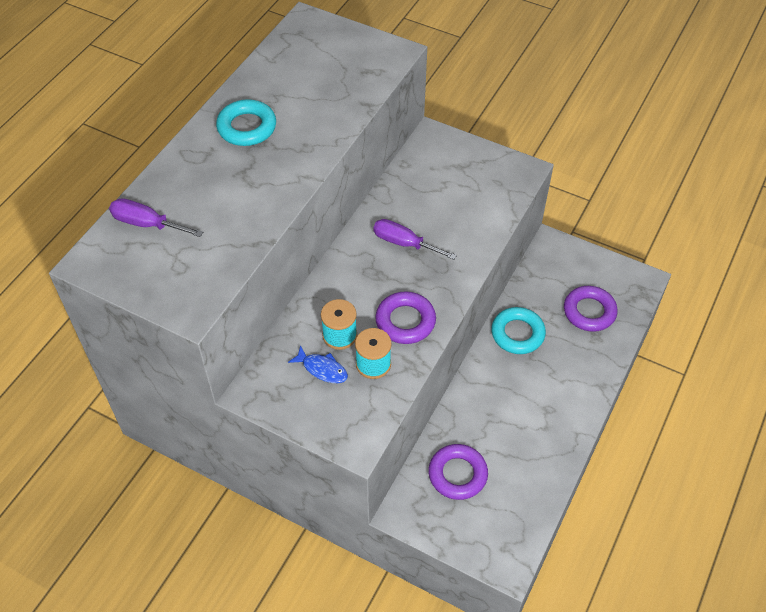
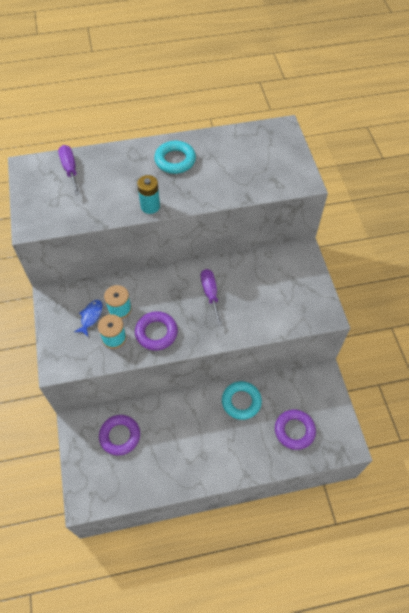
camera: 50 degrees right, 5 degrees up
blue fish [288,345,348,383] -> blue fish turned 150 degrees counterclockwise [74,300,103,336]
none -> turquoise battery [137,175,160,214]

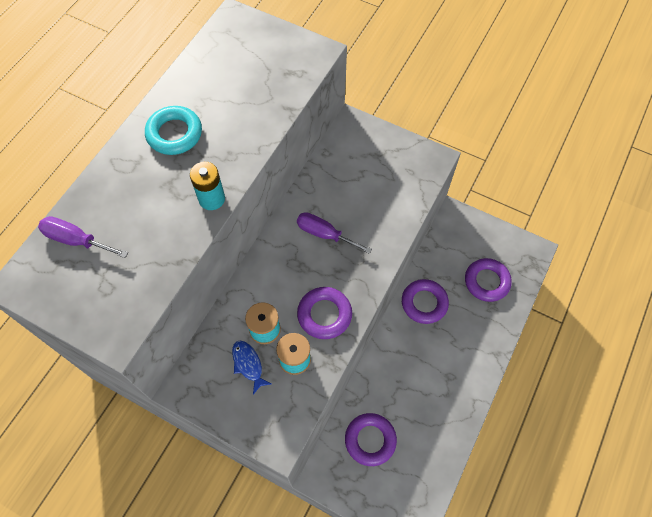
camera: 50 degrees left, 5 degrees up
turquoise ring [222,381,262,420] -> purple ring [402,279,449,324]

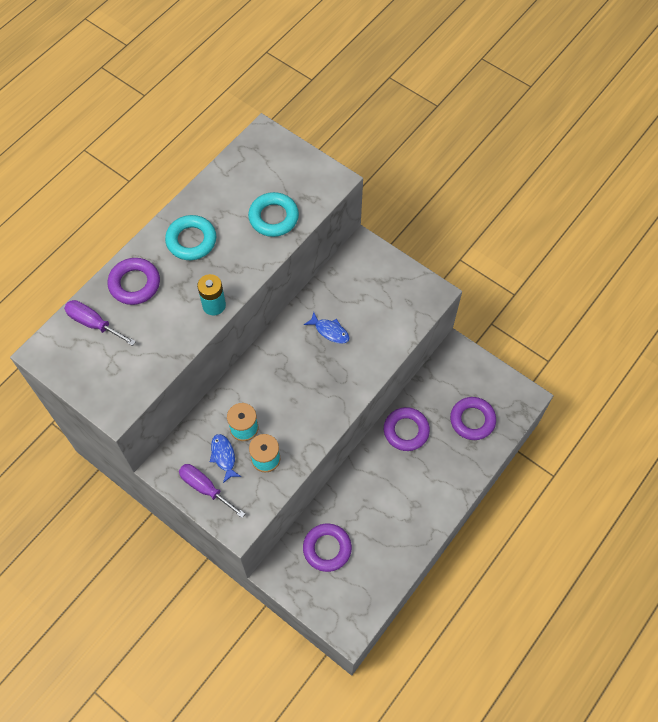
camera: 10 degrees right, 0 degrees up
purple screwdriver [297,212,372,254] -> purple screwdriver moved to [179,464,245,518]
purple ring [297,287,352,339] -> purple ring moved to [108,258,160,305]
none -> turquoise ring [248,192,299,237]
none -> blue fish [304,312,350,344]

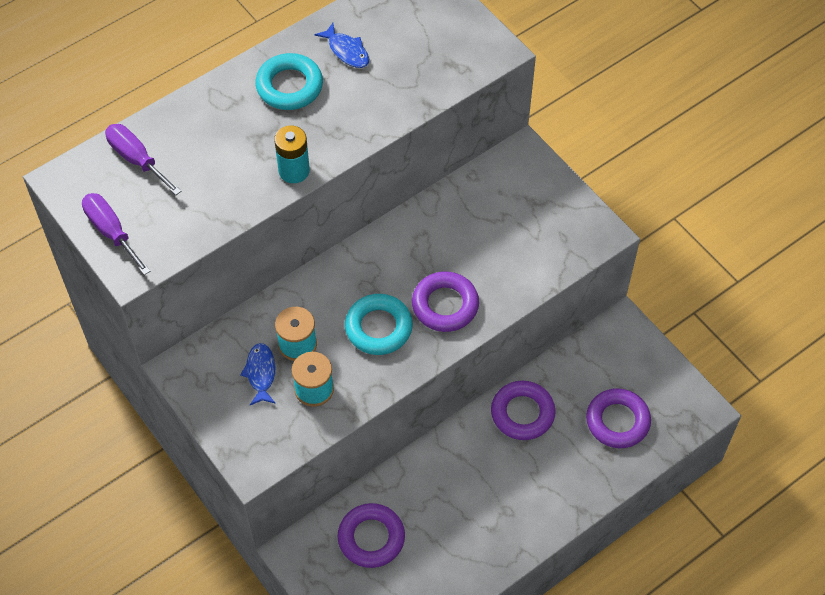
camera: 15 degrees right, 5 degrees down
purple ring [108,258,160,305] -> purple ring moved to [412,271,479,332]
purple screwdriver [179,464,245,518] -> purple screwdriver moved to [82,193,150,275]
turquoise ring [248,192,299,237] -> turquoise ring moved to [345,294,413,355]
blue fish [304,312,350,344] -> blue fish moved to [314,23,369,68]

